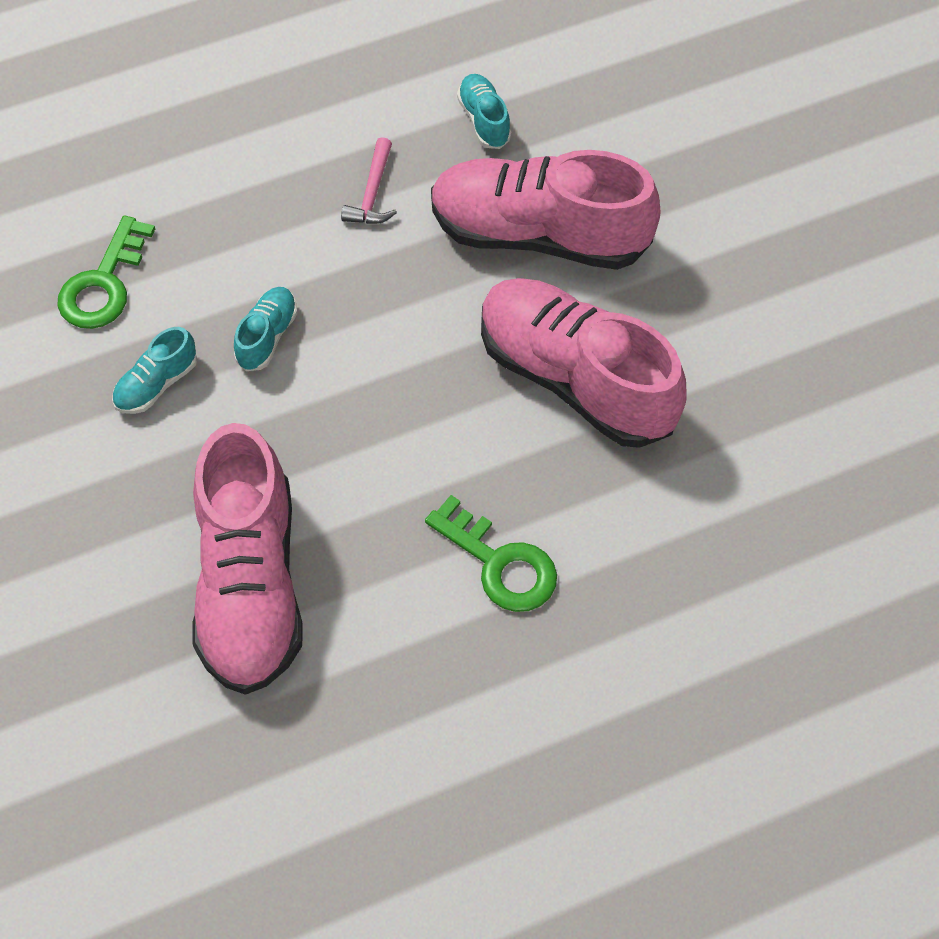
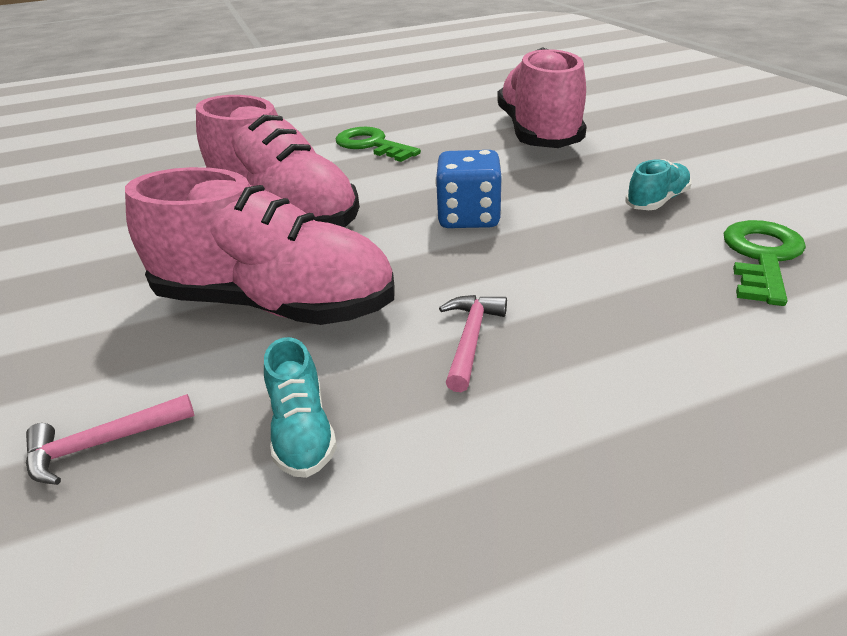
camera: 175 degrees left, 25 degrees down
turquoise shoe [234,287,298,371] -> none
none -> pink hammer [26,394,194,485]
none -> blue dice [435,150,502,228]

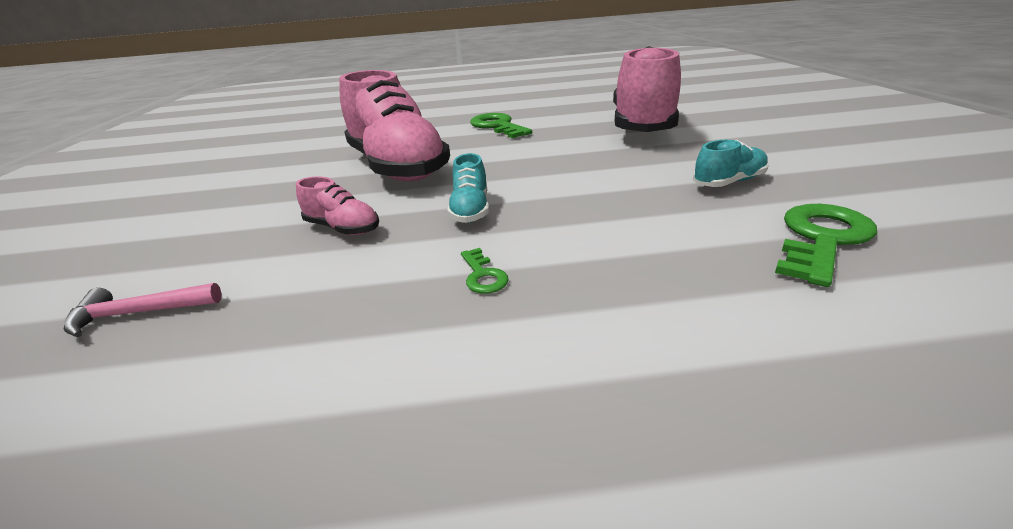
camera: 15 degrees right, 5 degrees down
pink shoe [125,167,395,325] -> pink shoe [296,176,379,235], size x0.43
turquoise shoe [264,337,337,478] -> turquoise shoe moved to [447,153,489,223]
blue dice [435,150,502,228] -> none
pink hammer [439,295,507,392] -> green key [461,248,509,294]

